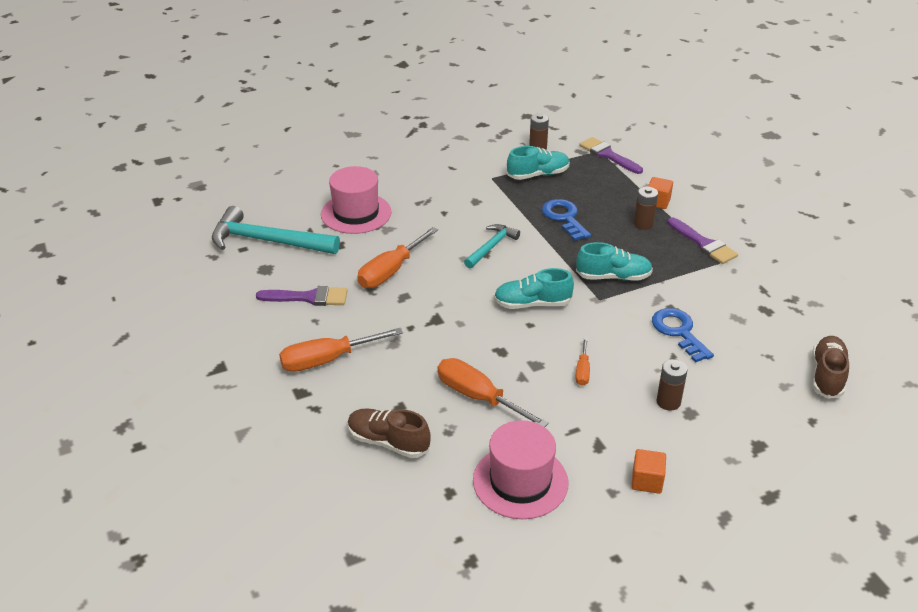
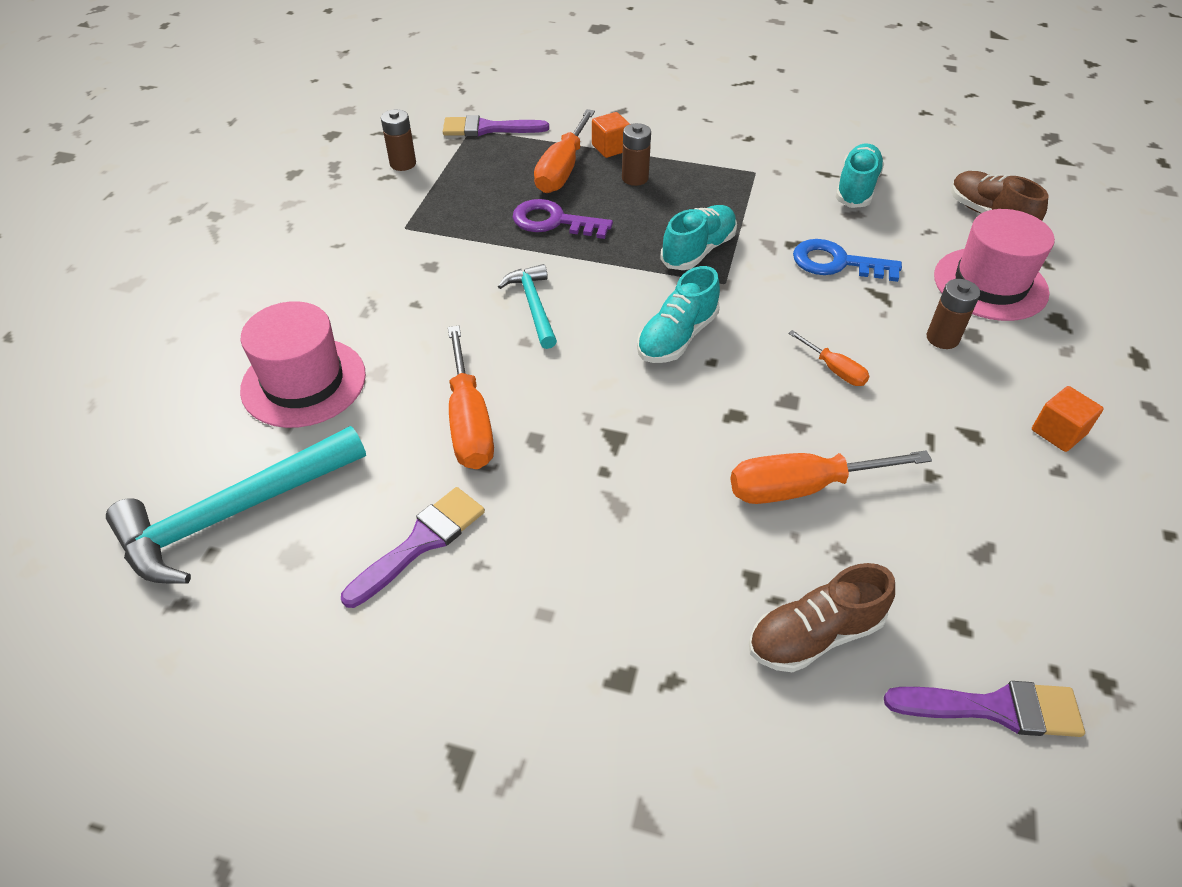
camera: 50 degrees left, 10 degrees up
orange screwdriver [279,328,403,372] -> orange screwdriver moved to [534,109,595,193]
pink hat [473,420,568,519] -> pink hat moved to [934,209,1055,321]
turquoise shoe [507,146,569,180] -> turquoise shoe moved to [835,143,884,208]
blue key [542,199,591,241] -> purple key [512,199,613,239]
purple brush [667,217,738,264] -> purple brush moved to [884,681,1085,737]

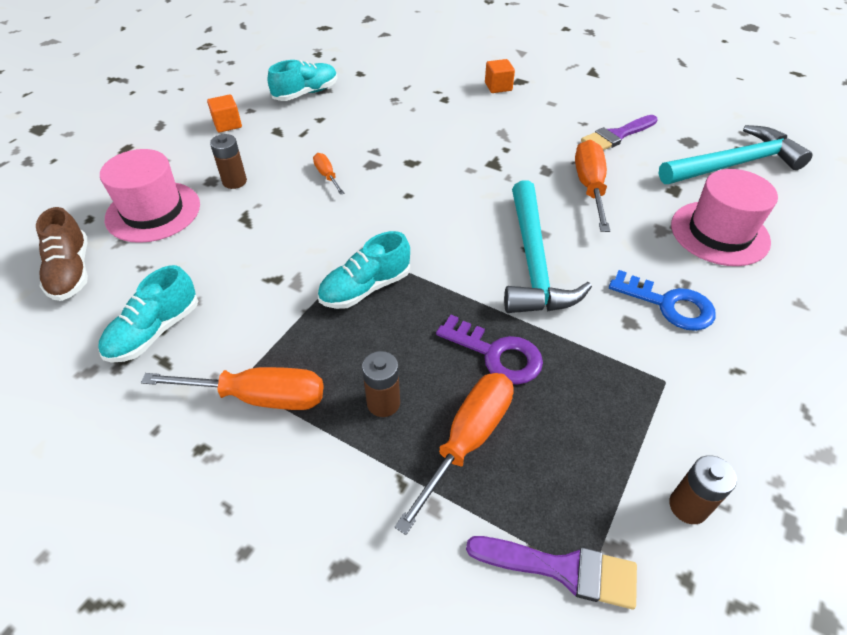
camera: 165 degrees left, 0 degrees up
turquoise hammer [498,264,557,349] -> turquoise hammer [504,181,592,313], size x1.78
orange cube [592,112,630,158] -> orange cube moved to [485,59,515,93]
turquoise shoe [637,266,720,363] -> turquoise shoe moved to [268,60,338,101]
orange screwdriver [730,450,932,504] -> orange screwdriver moved to [141,367,324,410]
brown shoe [749,563,895,672] -> none
blue key [793,239,902,282] -> blue key moved to [609,270,716,331]
purple brush [884,681,1085,737] -> none

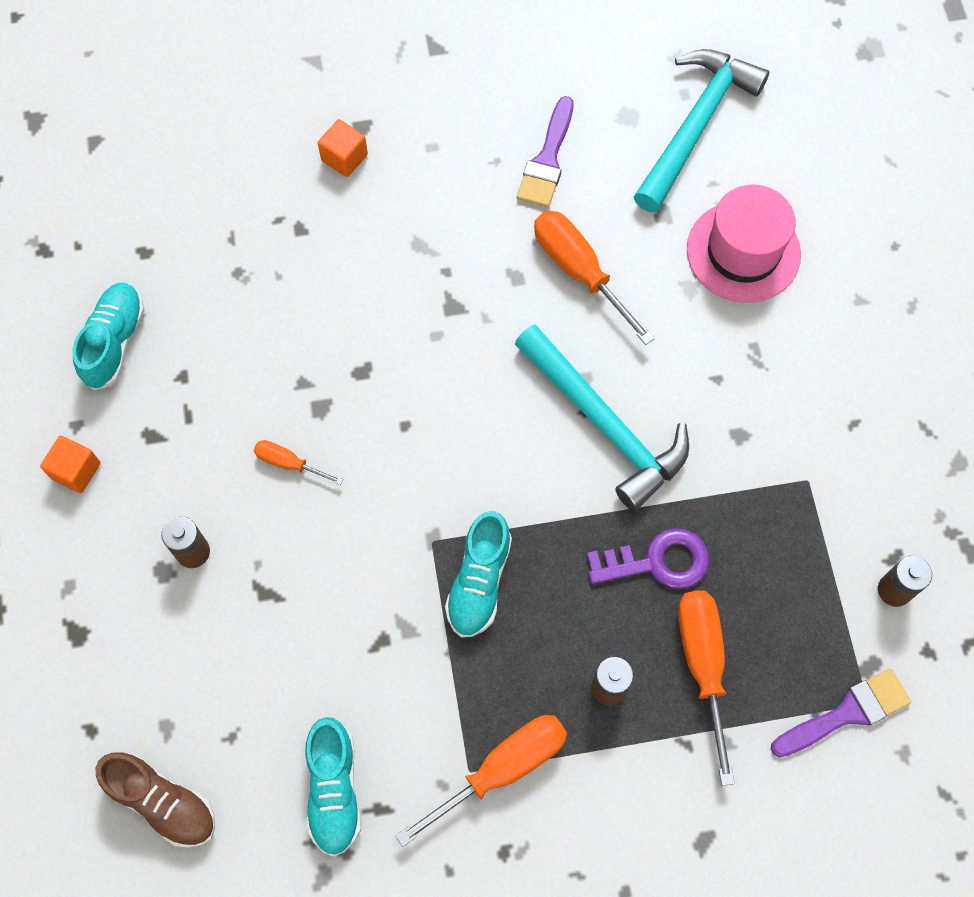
camera: 40 degrees left, 20 degrees up
pink hat [100,149,200,243] -> none
blue key [609,270,716,331] -> none

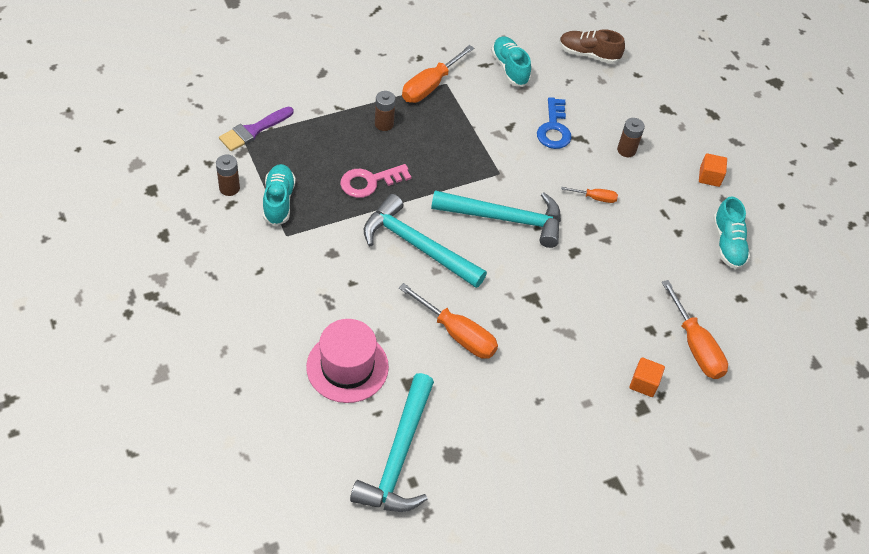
camera: 160 degrees right, 15 degrees down
turquoise shoe [445,511,512,638] -> turquoise shoe moved to [263,164,296,226]
purple brush [517,96,574,207] -> none
purple key [587,528,710,589] -> pink key [340,164,411,198]
orange screwdriver [678,590,735,786] -> orange screwdriver moved to [662,280,728,379]
none -> turquoise hammer [431,190,561,248]
none -> blue key [537,97,572,149]

